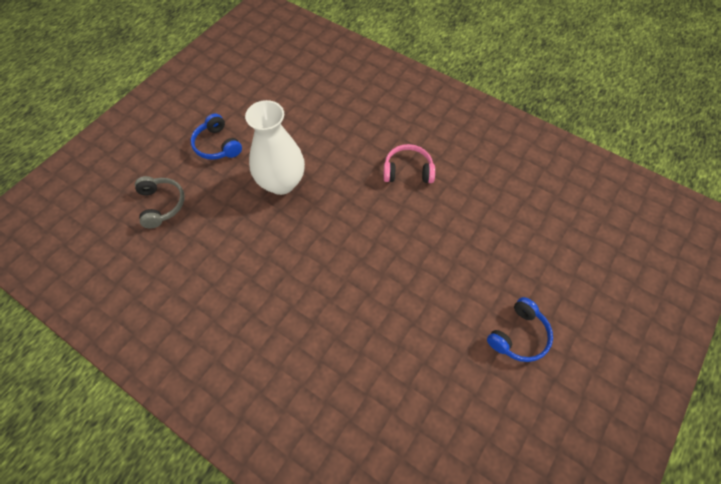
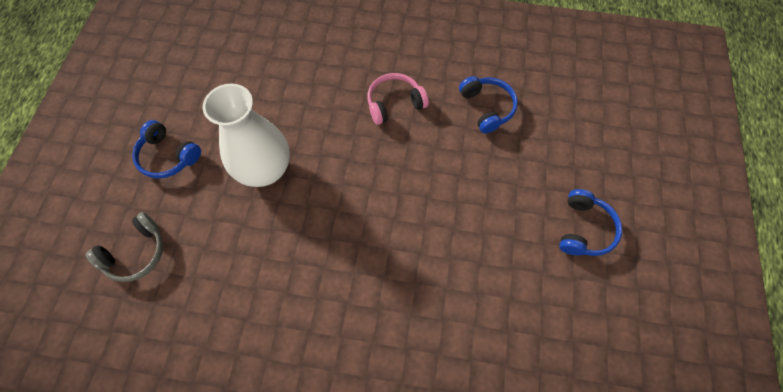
camera: 25 degrees left, 5 degrees up
grey headphones [135,176,185,228] -> grey headphones turned 90 degrees clockwise [85,212,163,282]
none -> blue headphones [459,76,518,133]

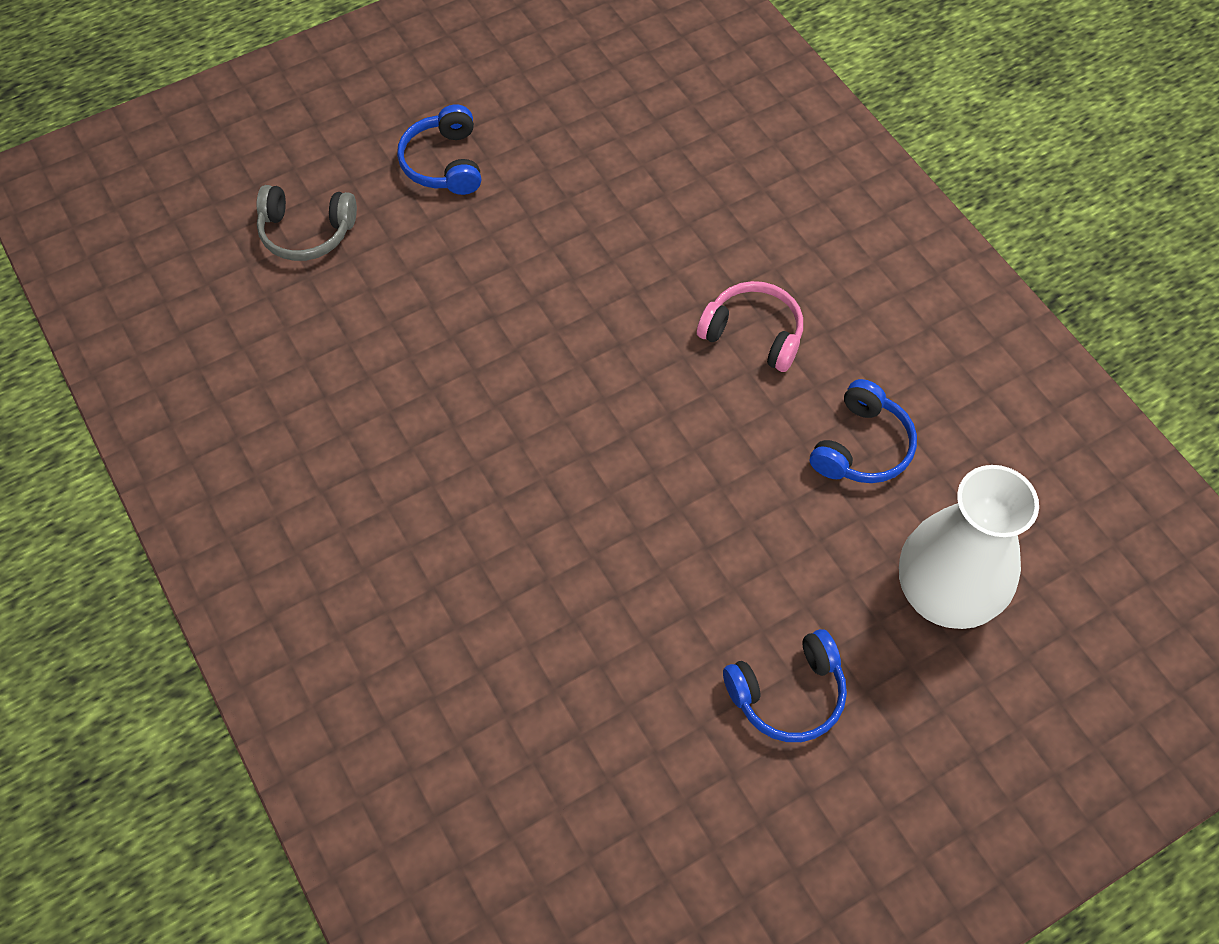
camera: 50 degrees right, 5 degrees down
white vase [203,84,290,187] -> white vase moved to [899,465,1039,629]

